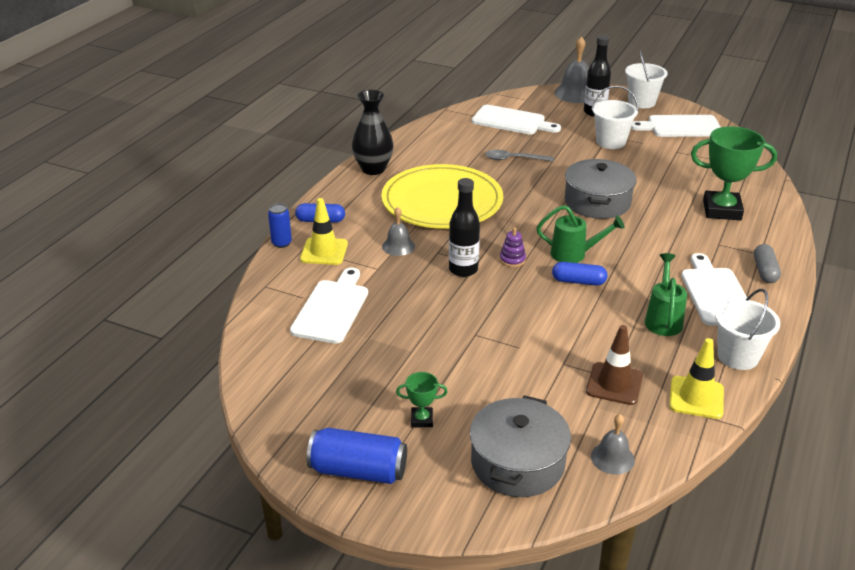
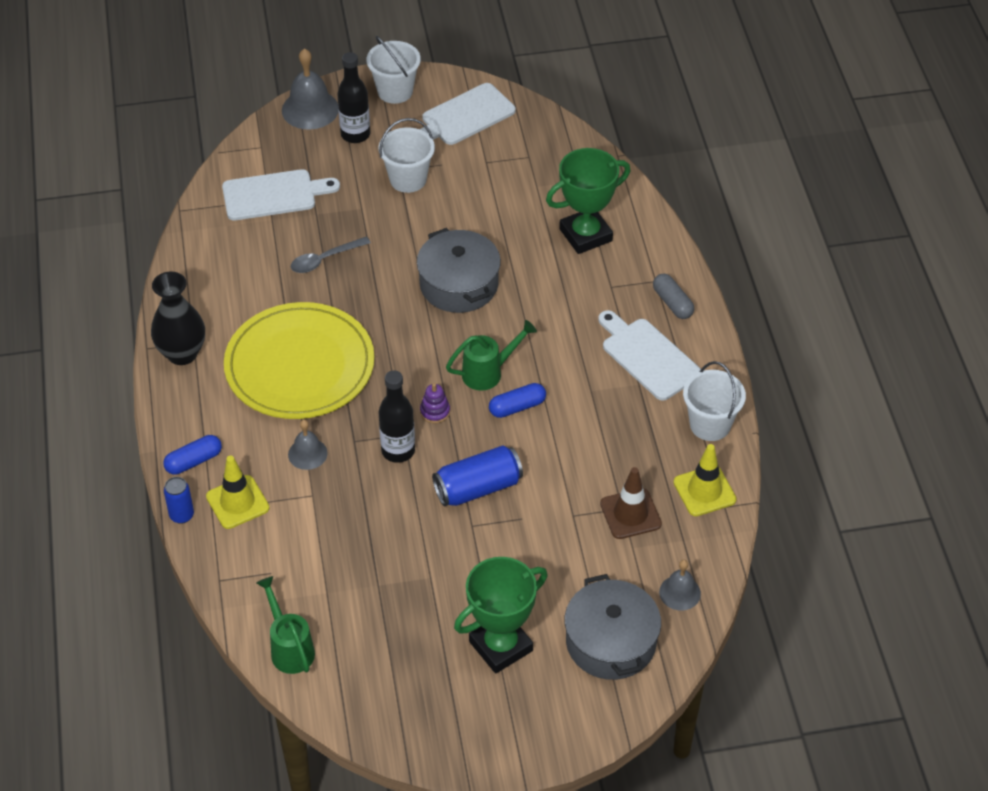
camera: 35 degrees left, 15 degrees up
white cutting board [290,267,368,344] -> none
blue can [307,428,407,484] -> blue can moved to [432,445,523,506]
green trophy [396,372,448,427] -> green trophy [454,557,547,674], size x2.14
green watering can [645,253,687,336] -> green watering can moved to [256,576,315,674]

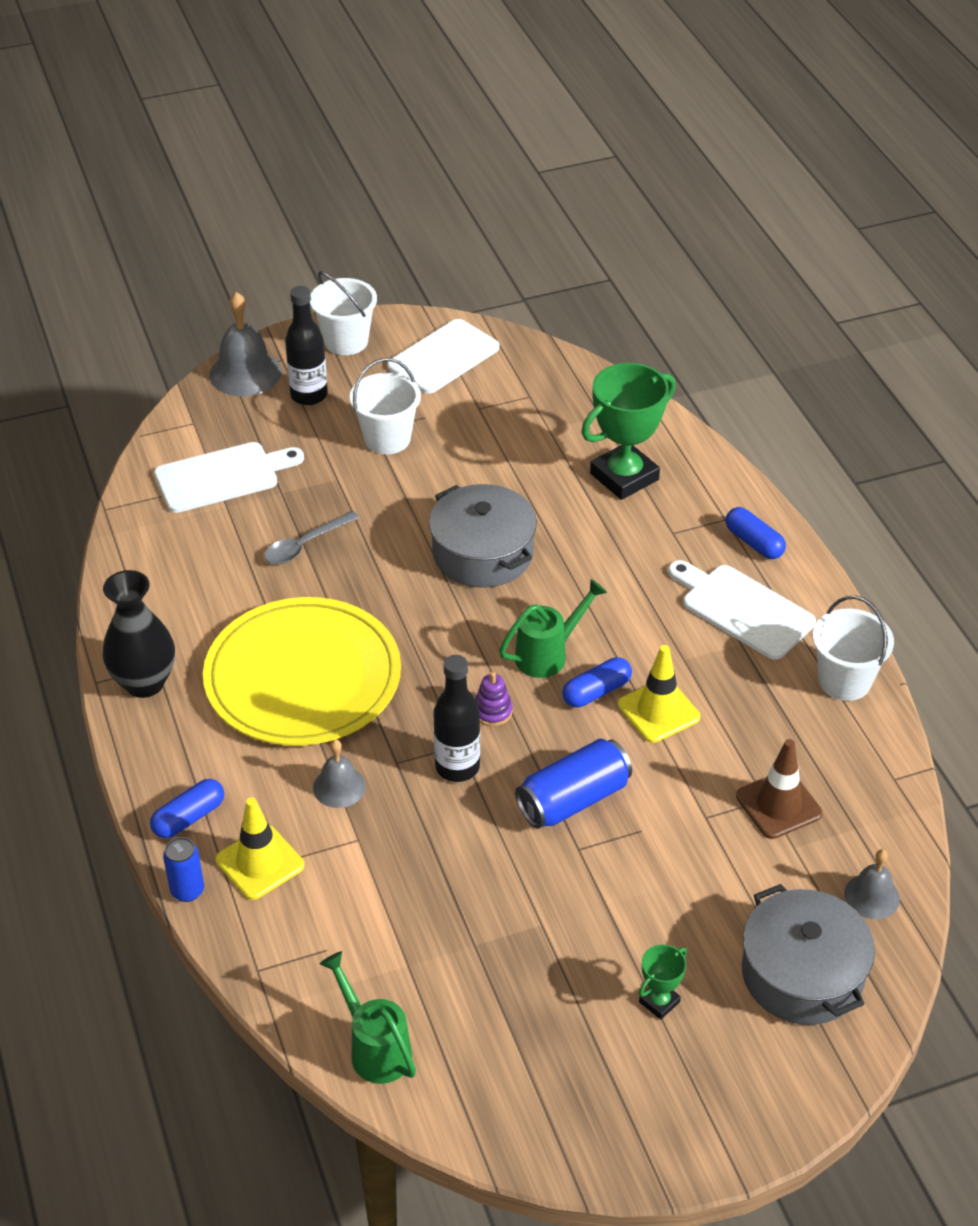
camera: 10 degrees left, 5 degrees down
green trophy [454,557,547,674] -> green trophy [639,944,687,1019], size x0.47
grey capsule [653,274,694,319] -> blue capsule [726,507,786,559]
yellow traffic cone [673,444,737,516] -> yellow traffic cone moved to [618,645,700,743]

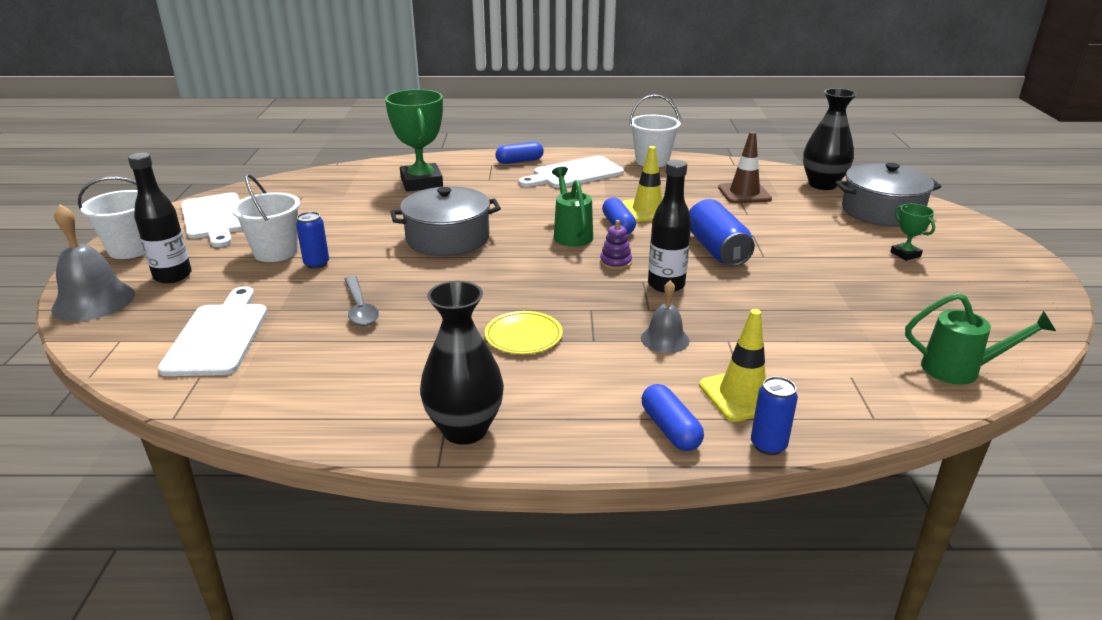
camera: 70 degrees left, 15 degrees down
yellow plate [203,597,401,746] -> yellow plate [485,311,563,354], size x0.41
green watering can [320,951,416,1084] -> green watering can turned 150 degrees counterclockwise [905,293,1056,385]
grey bell [844,849,900,919] -> black vase [803,88,857,190]
none -> blue can [296,212,329,269]

